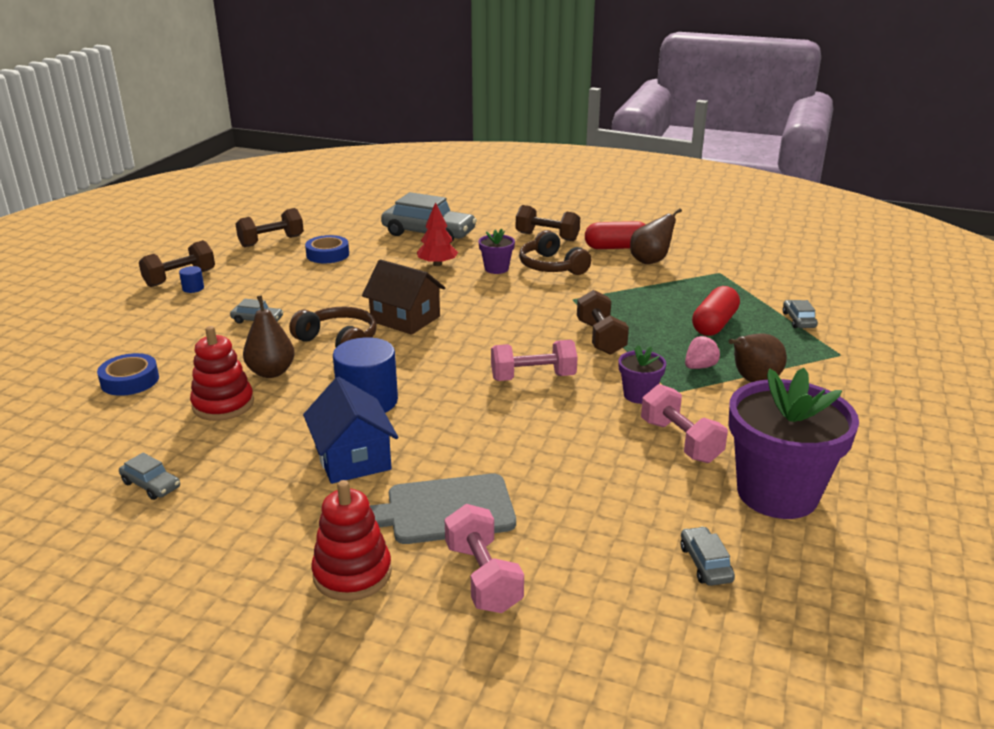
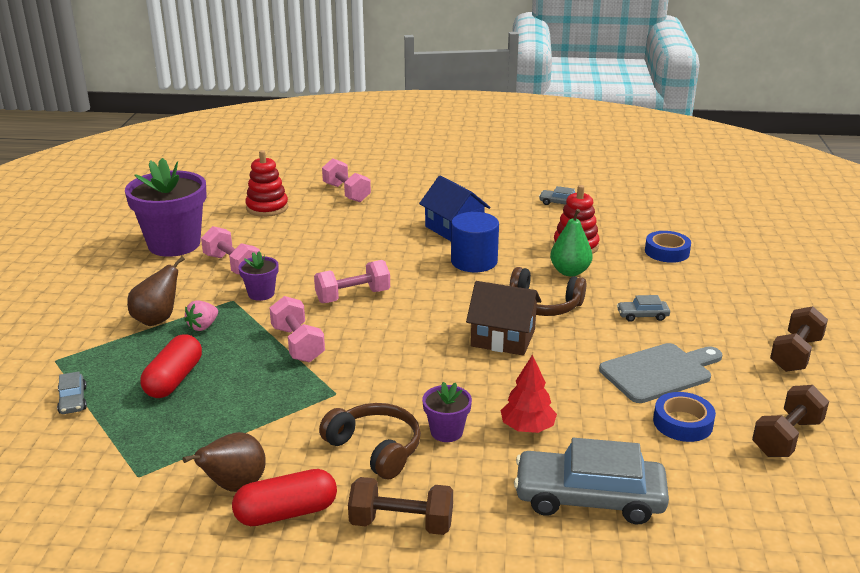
camera: 165 degrees right, 0 degrees up
blue cylinder [179,266,204,293] -> none
brown pear [243,295,295,378] -> green pear [550,209,593,276]
red stacking toy [311,480,392,601] -> red stacking toy moved to [245,150,288,217]
grey cutting board [370,474,516,544] -> grey cutting board moved to [599,343,722,403]
brown dumbbell [577,290,629,355] -> pink dumbbell [269,296,325,363]
grey car [681,526,735,586] -> none

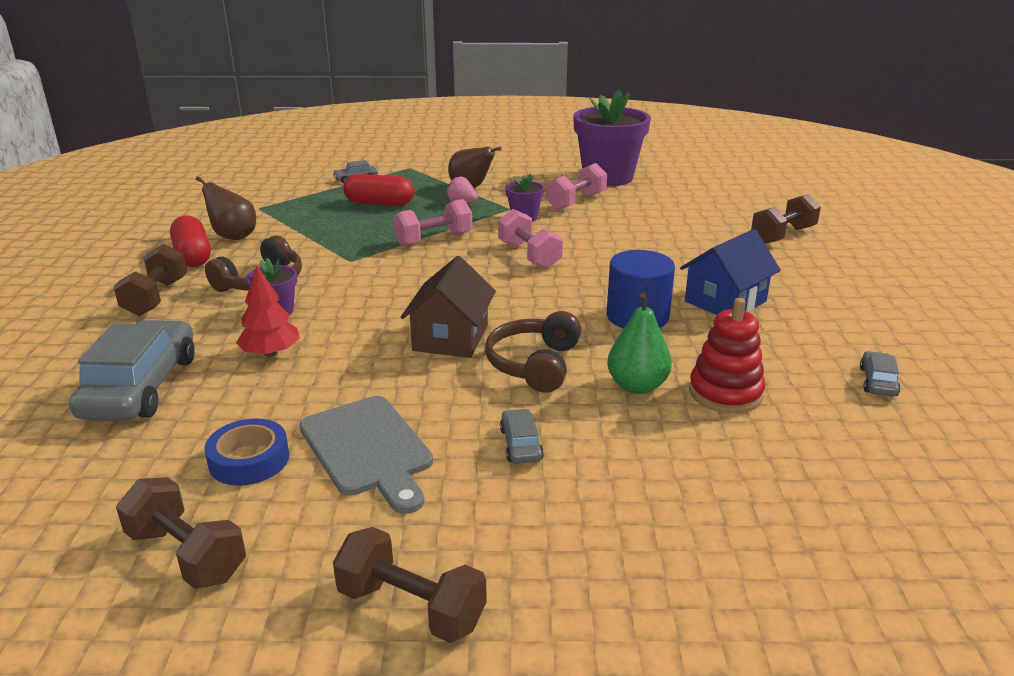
camera: 85 degrees right, 0 degrees up
red stacking toy [245,150,288,217] -> none
pink dumbbell [322,158,371,202] -> brown dumbbell [751,194,821,244]
blue tape [645,231,691,263] -> none

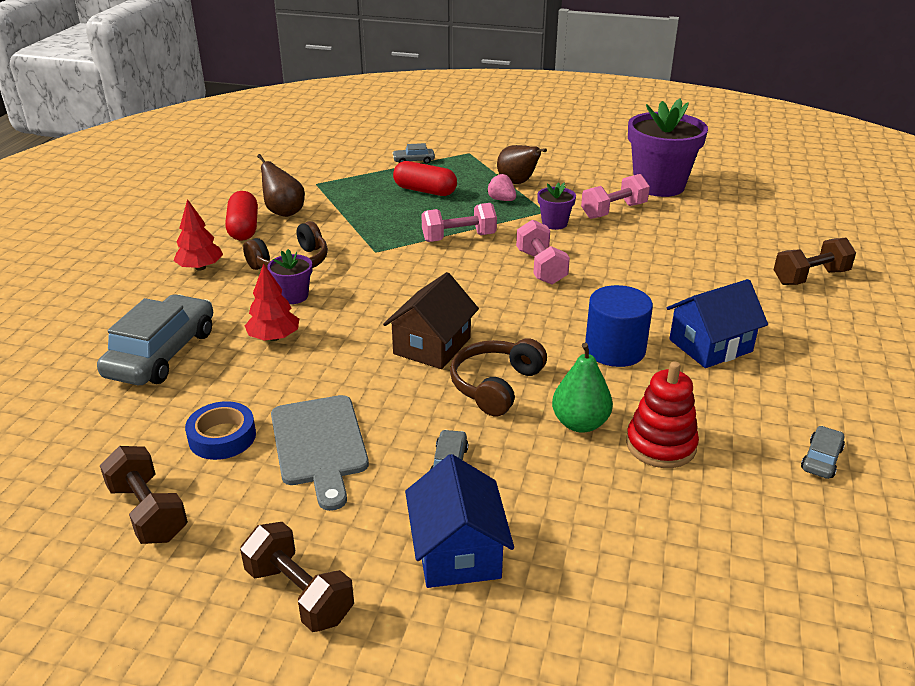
camera: 15 degrees right, 5 degrees up
brown dumbbell [113,244,187,316] -> red tree [173,199,223,270]
none -> blue house [405,454,514,588]

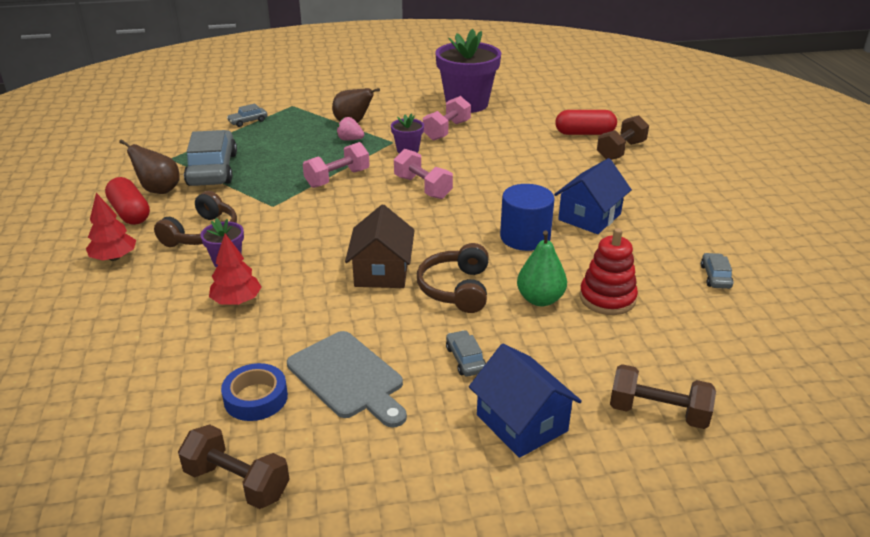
camera: 25 degrees left, 0 degrees up
grey car [97,294,213,385] -> grey car moved to [184,130,237,186]
brown dumbbell [240,522,354,632] -> brown dumbbell moved to [610,364,716,429]
red capsule [393,161,457,196] -> red capsule moved to [555,110,617,135]

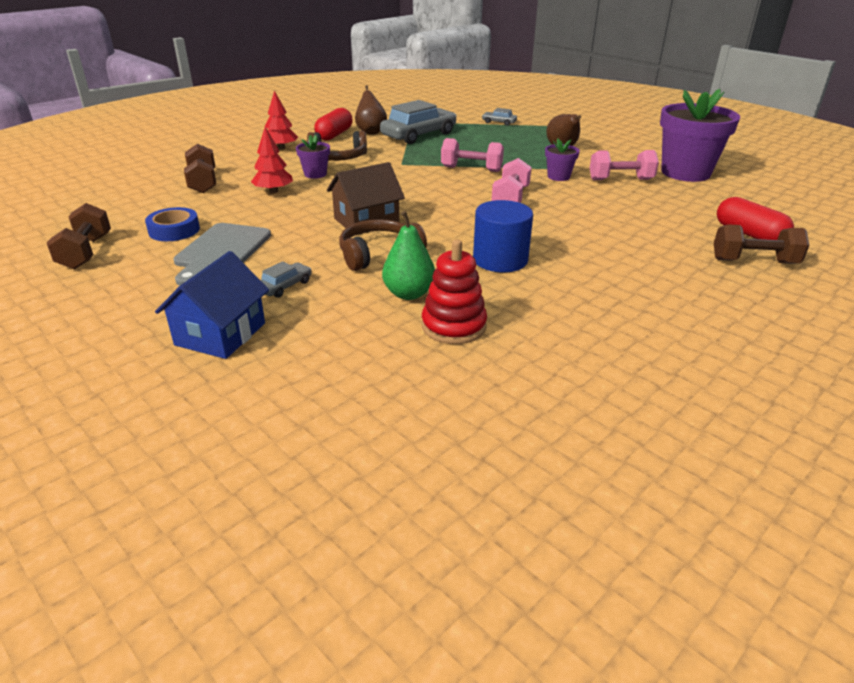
camera: 55 degrees right, 0 degrees up
pink strawberry [337,117,364,140] -> none
blue house [554,158,632,234] -> none
brown dumbbell [610,364,716,429] -> brown dumbbell moved to [184,144,216,193]
grey car [701,253,733,289] -> none

